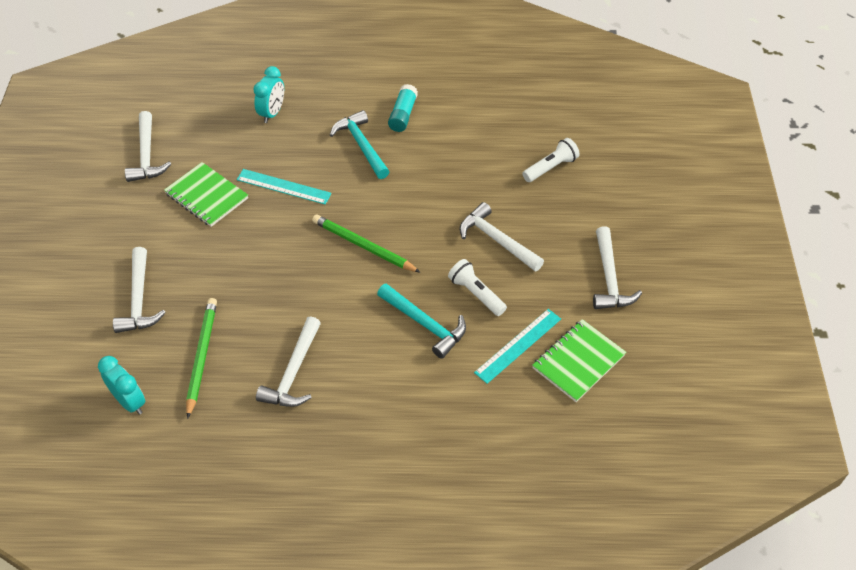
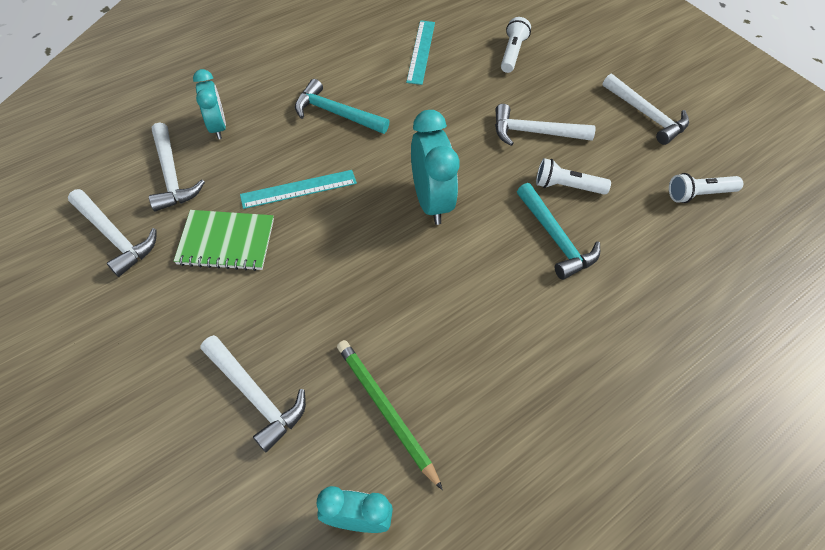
camera: 40 degrees left, 5 degrees up
white hammer [256,316,321,407] -> white hammer moved to [149,123,205,212]
green pencil [312,215,421,273] -> turquoise clock [411,110,460,225]
turquoise hammer [377,283,466,359] -> turquoise hammer turned 60 degrees clockwise [517,183,600,280]
turquoise glue stick [388,84,418,132] -> none
turquoise ruler [474,309,561,384] -> turquoise ruler moved to [406,20,435,85]
green notebook [532,319,626,402] -> white flashlight [669,173,743,203]

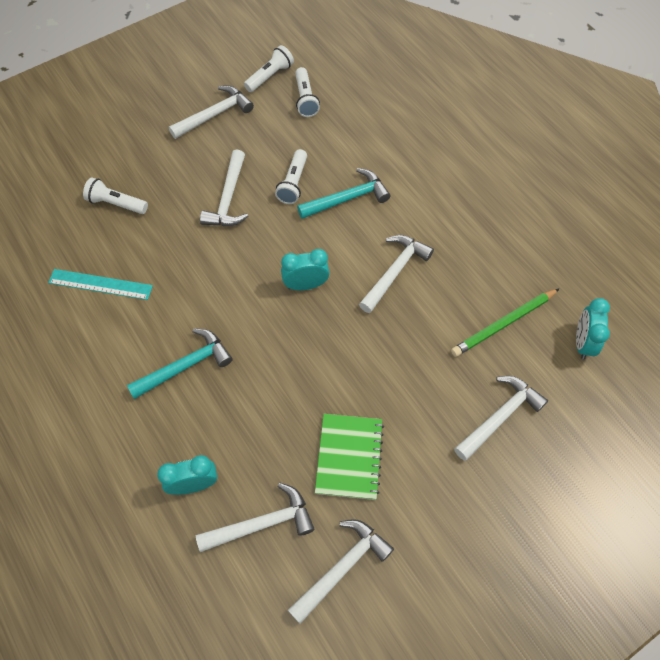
camera: 85 degrees left, 5 degrees up
turquoise ruler [240,170,357,209] -> none
turquoise hammer [295,79,390,134] -> turquoise hammer turned 150 degrees counterclockwise [127,329,233,399]
turquoise clock [411,110,460,225] -> turquoise clock [281,249,330,290], size x0.65
none -> white flashlight [244,45,294,92]
none -> white hammer [359,235,434,313]

